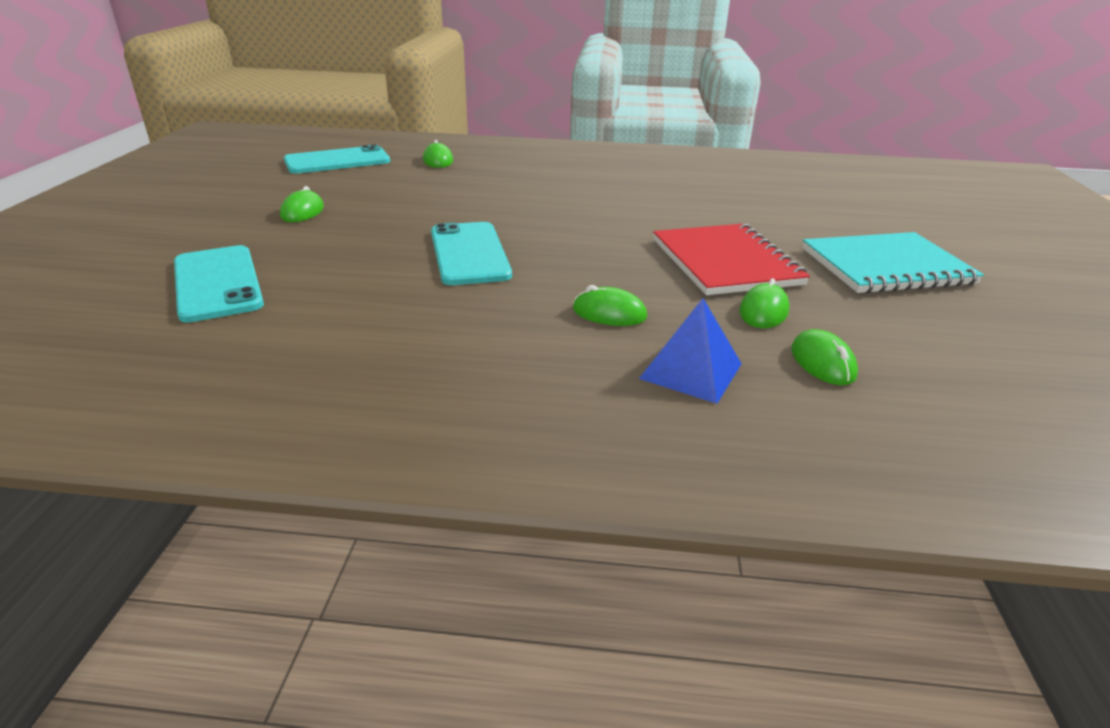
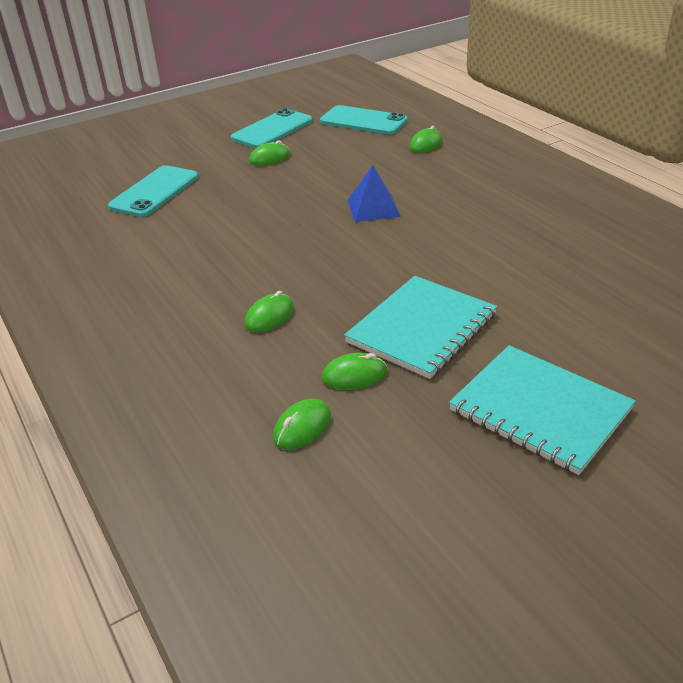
camera: 55 degrees right, 5 degrees up
turquoise phone [431,222,512,285] -> turquoise phone moved to [231,108,313,148]
green mouse [573,285,647,326] -> green mouse turned 60 degrees clockwise [245,291,294,333]
blue pyramid [639,298,742,404] -> blue pyramid moved to [348,165,401,222]
red notebook [653,224,810,295] -> turquoise notebook [344,276,497,379]

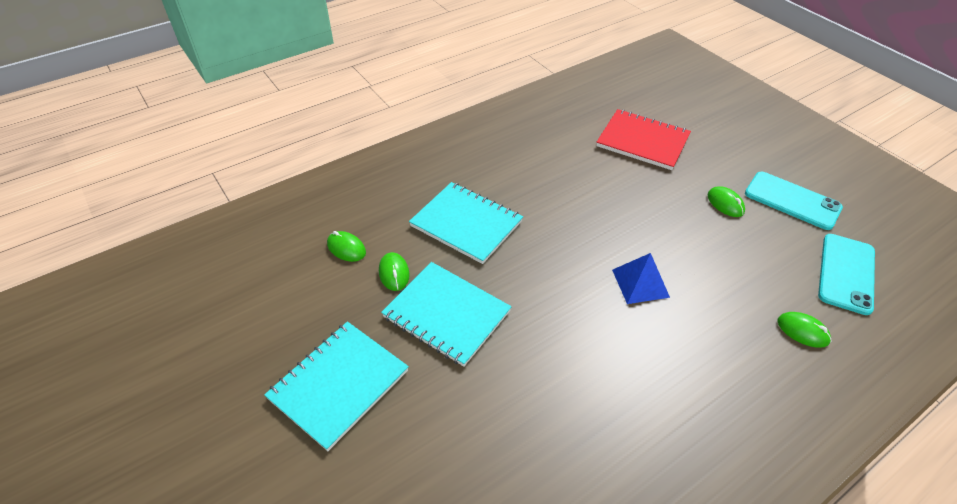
camera: 85 degrees right, 10 degrees up
turquoise phone [108,165,198,217] -> red notebook [596,109,691,170]
green mouse [245,291,294,333] -> turquoise notebook [409,182,523,264]

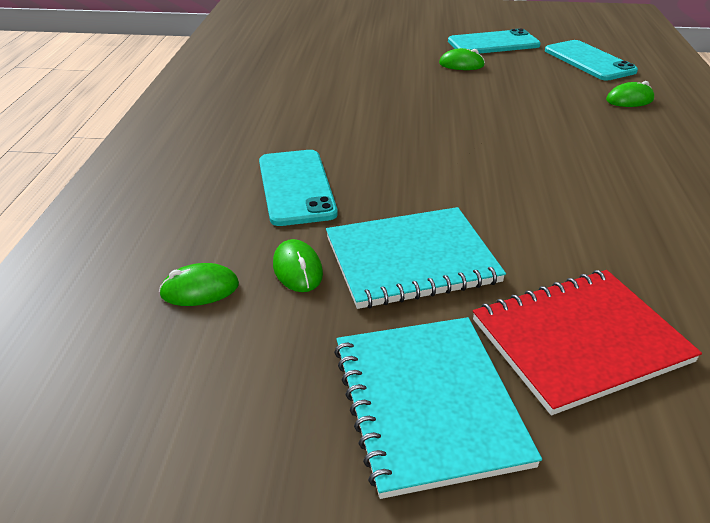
camera: 50 degrees left, 10 degrees down
green mouse [379,252,410,291] -> green mouse turned 45 degrees clockwise [273,239,323,292]
turquoise notebook [409,182,523,264] -> turquoise phone [259,150,338,226]
red notebook [596,109,691,170] -> red notebook moved to [473,270,702,415]
blue pyramid [612,253,670,304] -> none

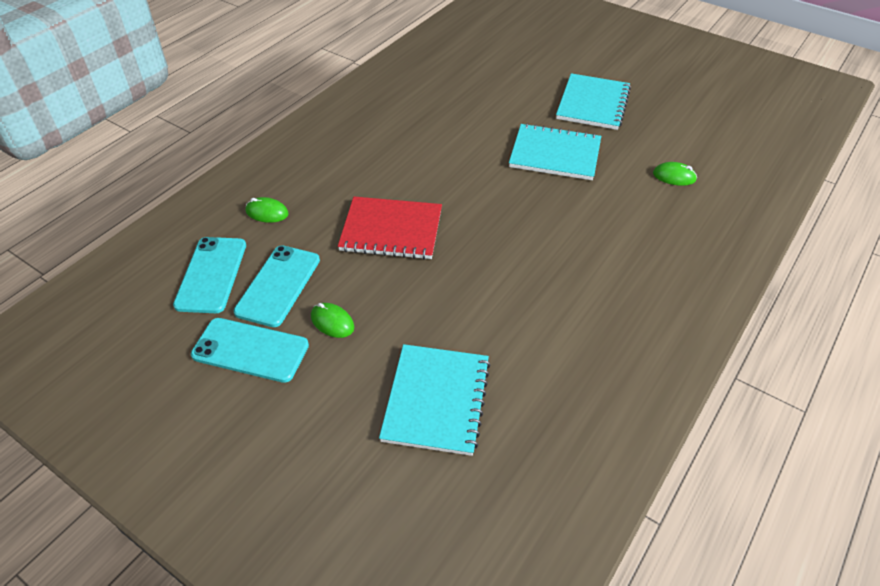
camera: 150 degrees left, 10 degrees up
turquoise phone [259,150,338,226] -> turquoise phone moved to [234,245,320,327]
green mouse [273,239,323,292] -> none
red notebook [473,270,702,415] -> red notebook moved to [338,196,442,260]
none -> turquoise notebook [379,344,491,456]

